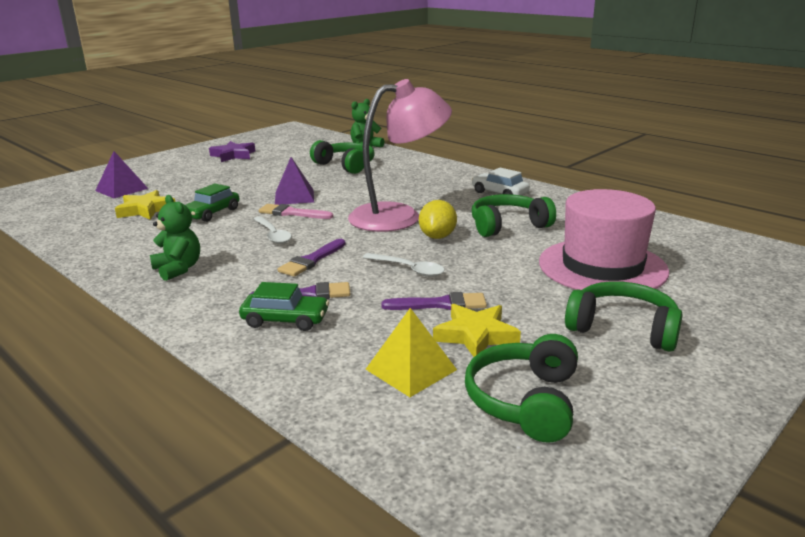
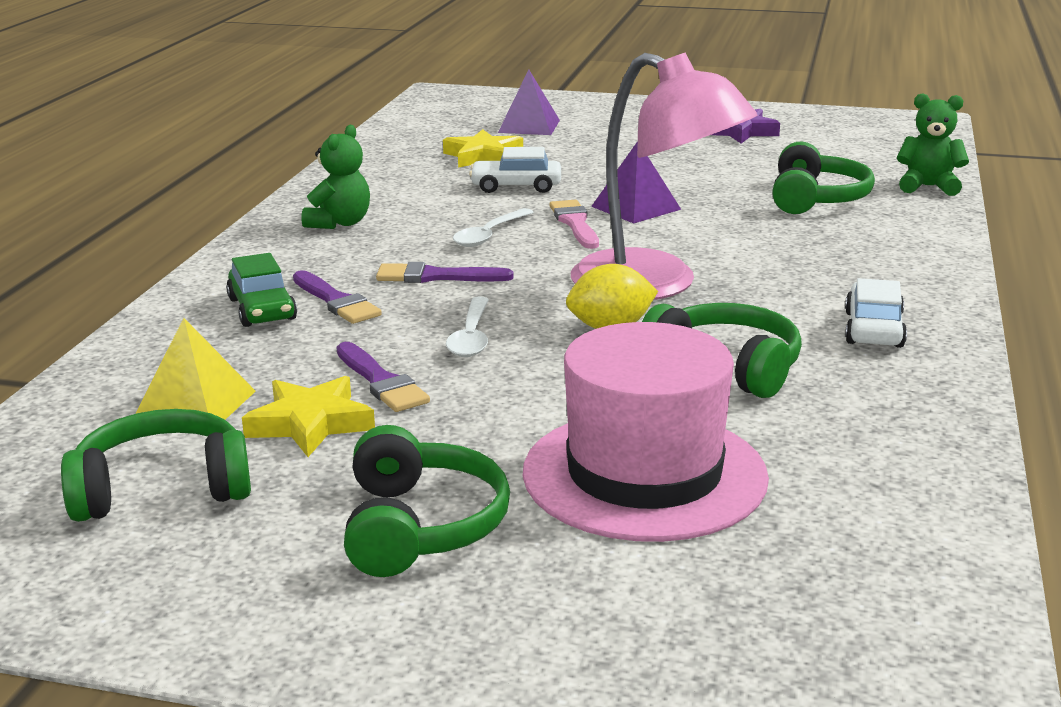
camera: 60 degrees right, 0 degrees up
green car [186,183,239,222] -> white car [469,147,561,193]

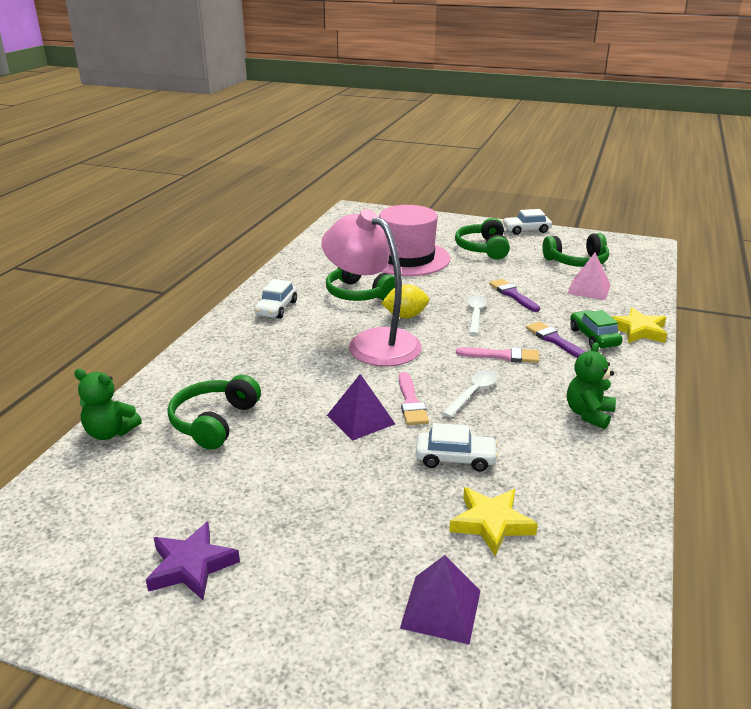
camera: 175 degrees left, 5 degrees up
yellow pyramid [135,318,256,420] -> pink pyramid [567,252,611,300]
yellow star [242,376,375,457] -> yellow star moved to [611,307,667,343]
purple brush [376,262,514,283] -> pink brush [456,347,539,363]
none -> white car [503,209,552,235]

